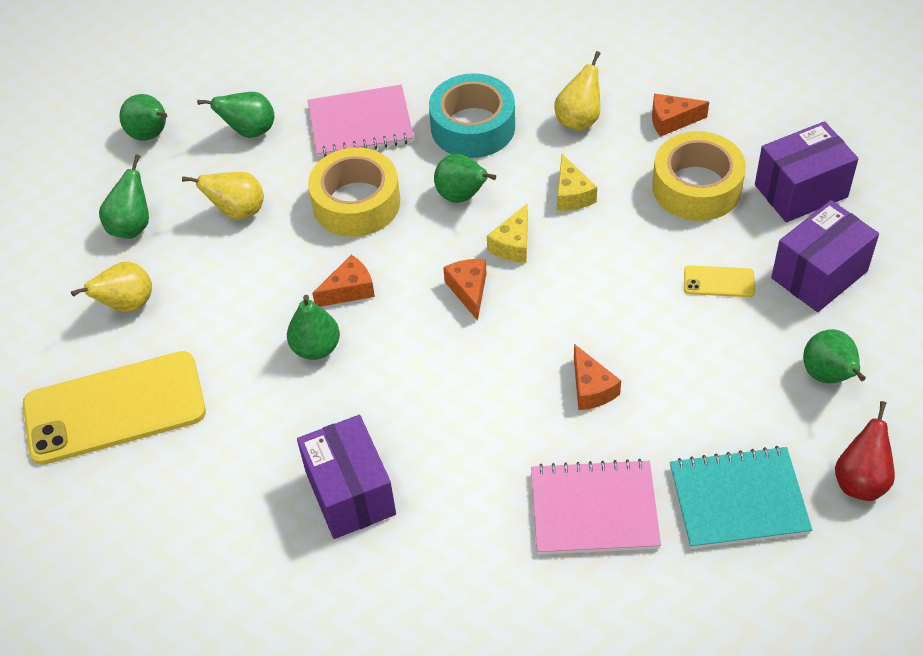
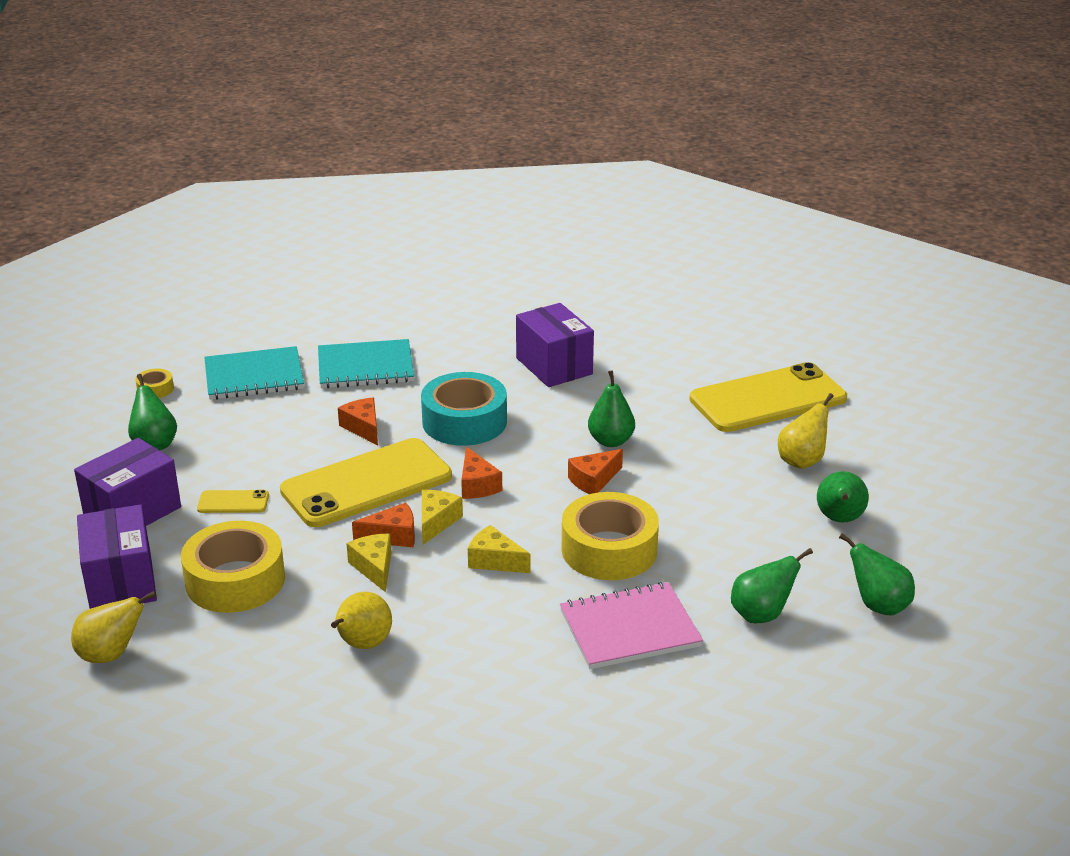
camera: 170 degrees right, 20 degrees down
yellow pear [182,172,264,220] -> yellow pear moved to [71,591,157,663]
turquoise tape [429,73,515,158] -> turquoise tape moved to [421,372,507,446]
green pear [434,154,496,203] -> yellow cheese [468,525,530,573]
pink notebook [531,459,661,555] -> turquoise notebook [318,339,414,388]
orange cheese [652,93,709,137] -> orange cheese moved to [352,503,415,547]
purple box [755,121,858,222] -> purple box turned 75 degrees counterclockwise [77,504,157,609]
red pear [835,401,895,501] -> yellow tape [135,368,174,398]
none -> yellow phone [280,438,452,527]

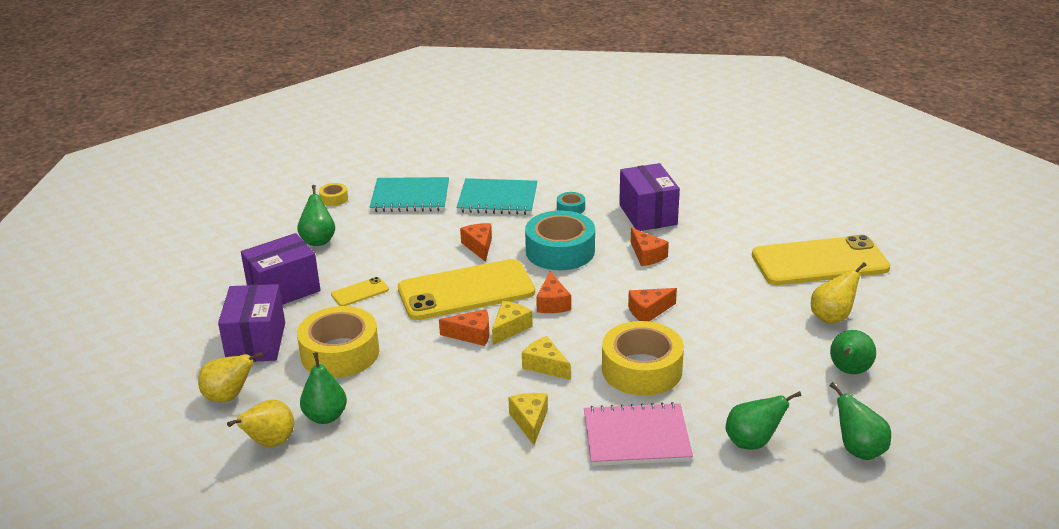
camera: 15 degrees right, 0 degrees up
yellow phone [197,490,269,513] -> yellow phone turned 45 degrees counterclockwise [331,277,389,306]
yellow pear [331,592,392,649] -> yellow pear moved to [227,400,294,447]
yellow cheese [346,534,391,592] -> yellow cheese moved to [508,393,548,445]
green pear [588,370,635,447] -> green pear moved to [300,352,347,424]
none -> turquoise tape [557,192,585,214]
none -> orange cheese [631,228,669,266]

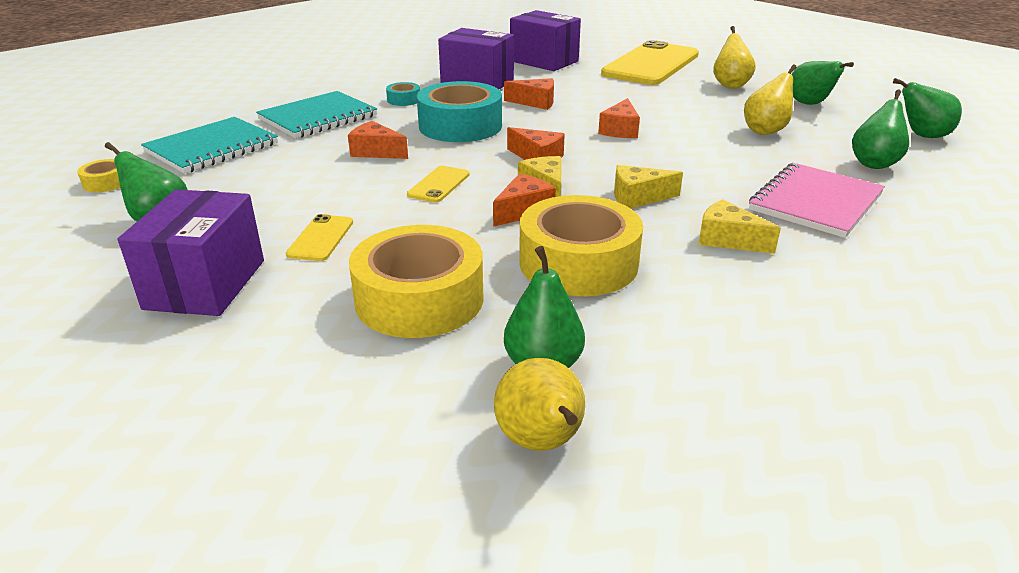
camera: 50 degrees left, 0 degrees up
yellow pear [198,352,263,402] -> yellow pear moved to [744,65,797,135]
purple box [218,284,285,362] -> purple box moved to [510,10,581,71]
yellow phone [398,259,535,320] -> yellow phone [407,166,469,203], size x0.42
yellow tape [602,321,684,396] -> yellow tape moved to [519,195,643,296]

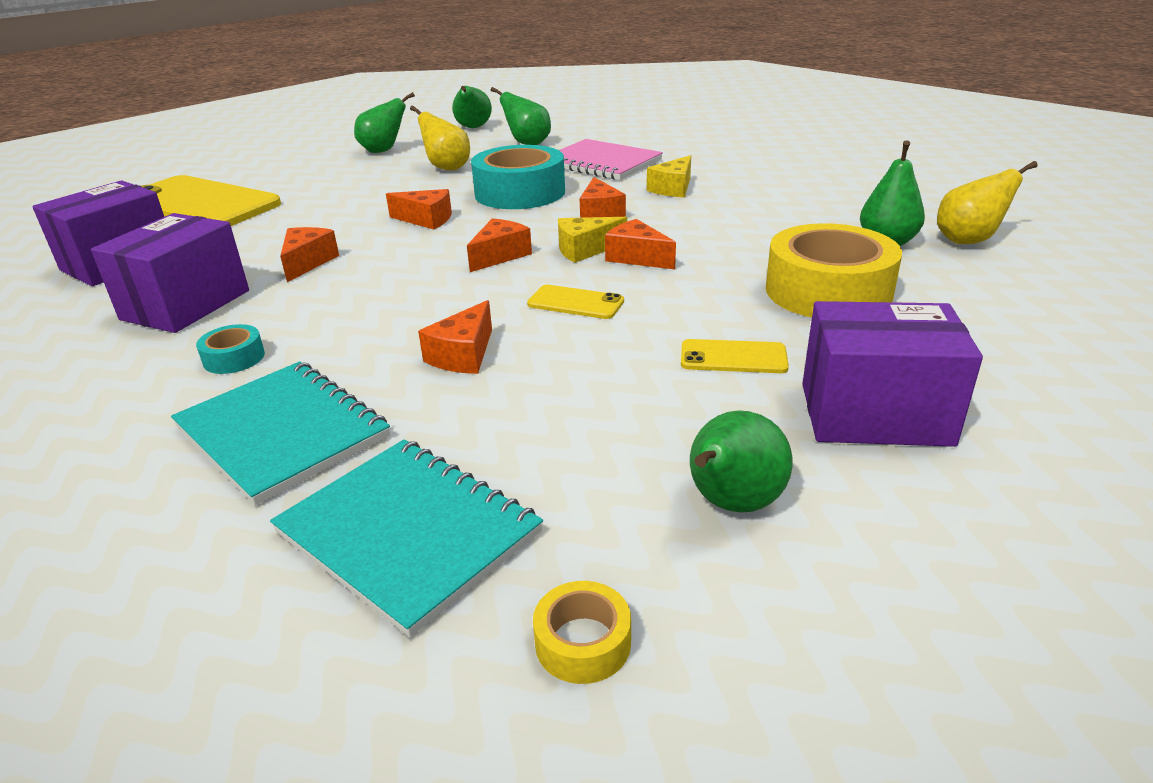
camera: 90 degrees left, 0 degrees up
turquoise tape [417,81,502,142] -> turquoise tape moved to [471,145,565,209]
yellow tape [519,195,643,296] -> none
yellow cheese [614,165,683,209] -> orange cheese [580,177,626,218]
yellow pear [713,26,756,89] -> none

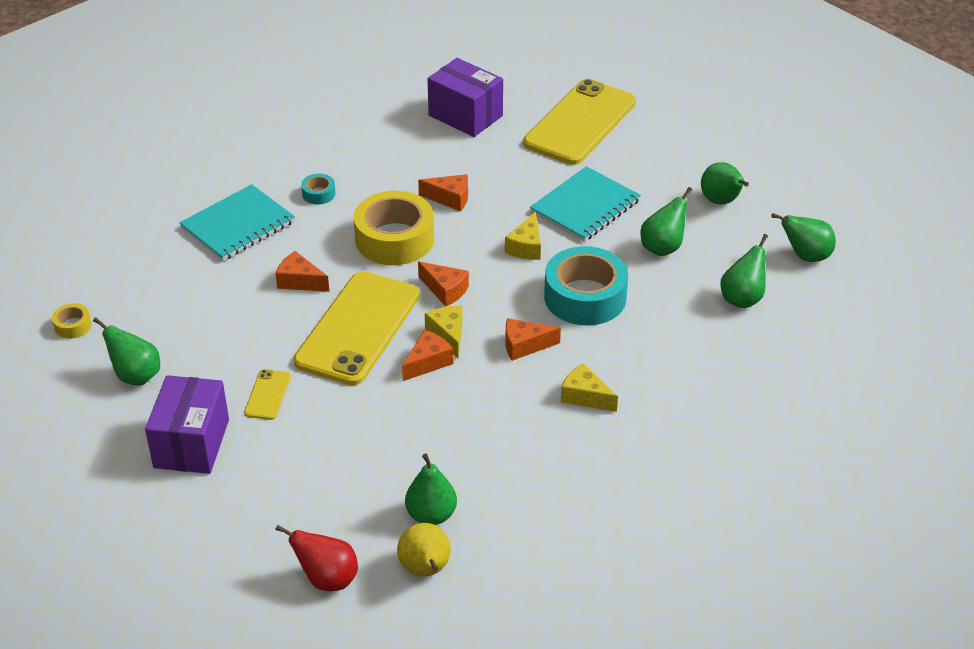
camera: 90 degrees right, 10 degrees up
purple box [91,213,249,333] -> none
turquoise notebook [270,439,543,637] -> turquoise notebook moved to [530,166,641,242]
orange cheese [386,189,452,229] -> yellow cheese [505,212,541,260]
yellow pear [410,106,470,170] -> green pear [641,187,692,256]
yellow phone [527,285,624,319] -> yellow phone [294,271,420,386], size x2.40
pink notebook [559,139,663,180] -> none
yellow tape [766,223,902,317] -> yellow tape moved to [354,191,434,265]
none -> red pear [275,525,358,591]

